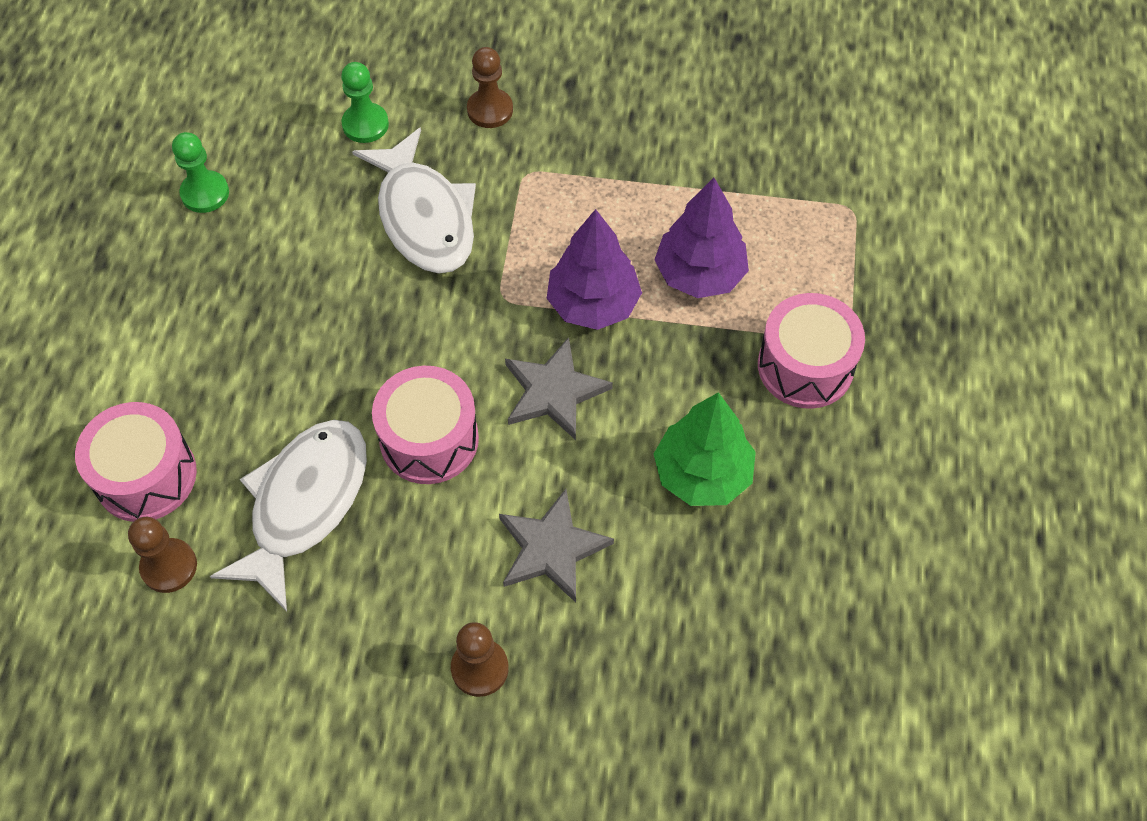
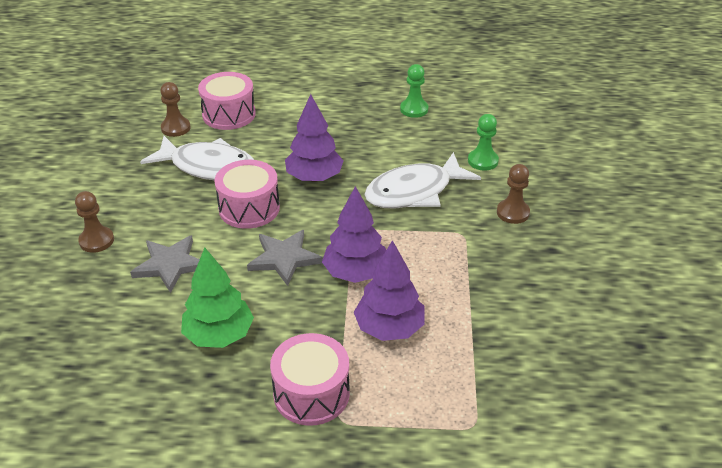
camera: 85 degrees right, 20 degrees down
none -> purple tree [285,94,344,182]

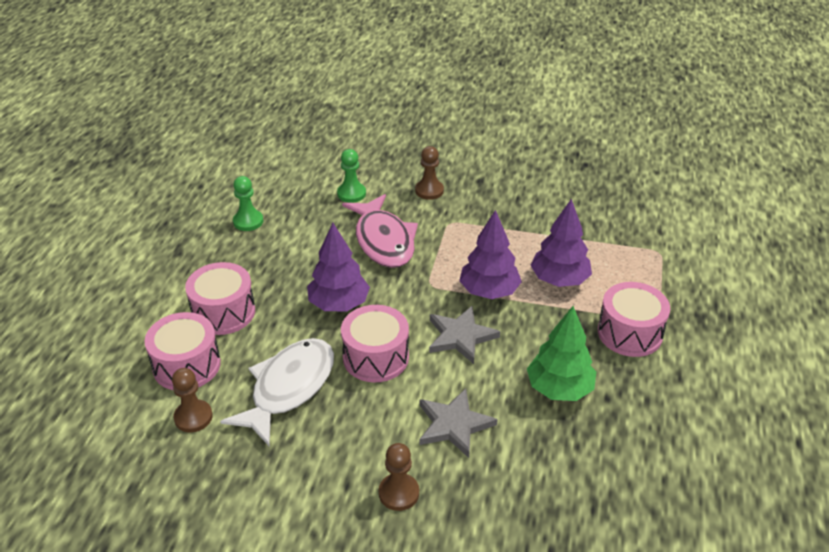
camera: 80 degrees left, 0 degrees up
white fish [364,152,481,208] -> pink fish [342,194,418,268]
none -> pink drum [185,262,255,335]

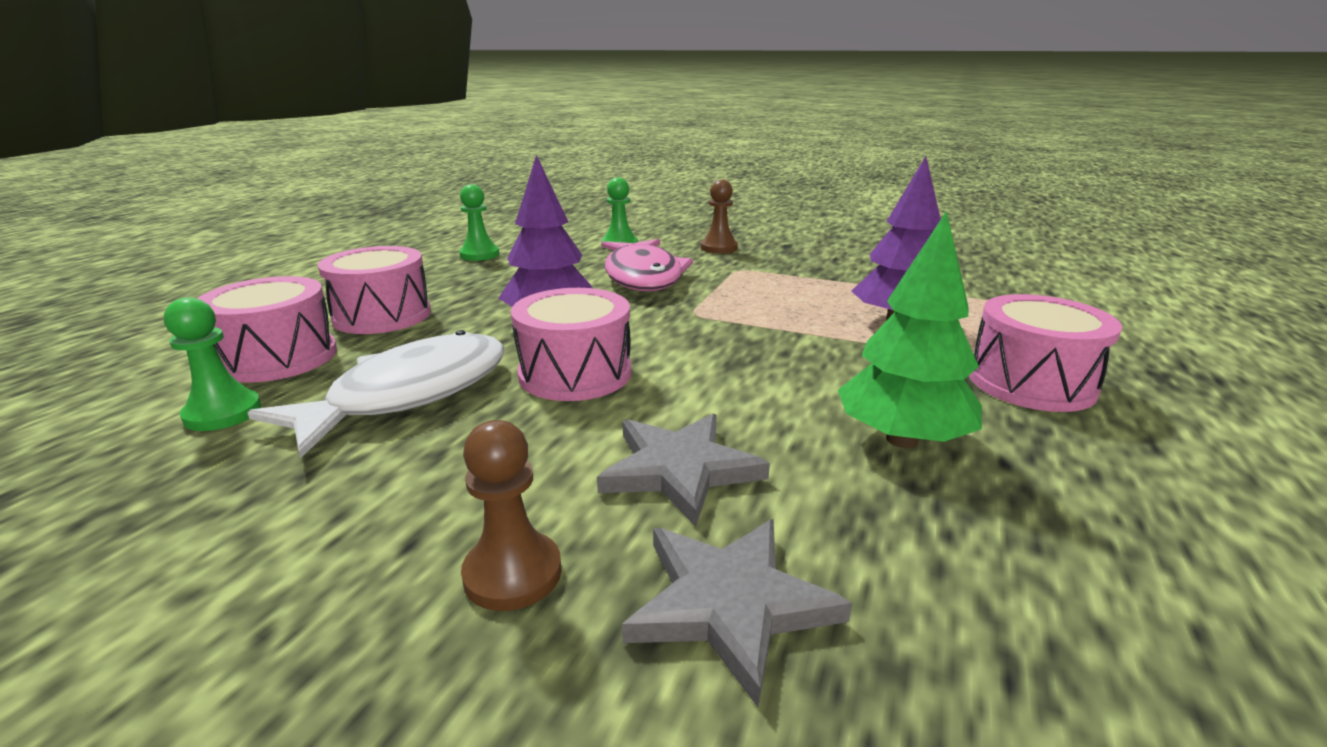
camera: 10 degrees right, 15 degrees down
brown pawn [172,368,213,433] -> green pawn [164,297,262,431]
grey star [429,306,500,364] -> grey star moved to [622,519,852,707]
purple tree [459,210,522,299] -> none

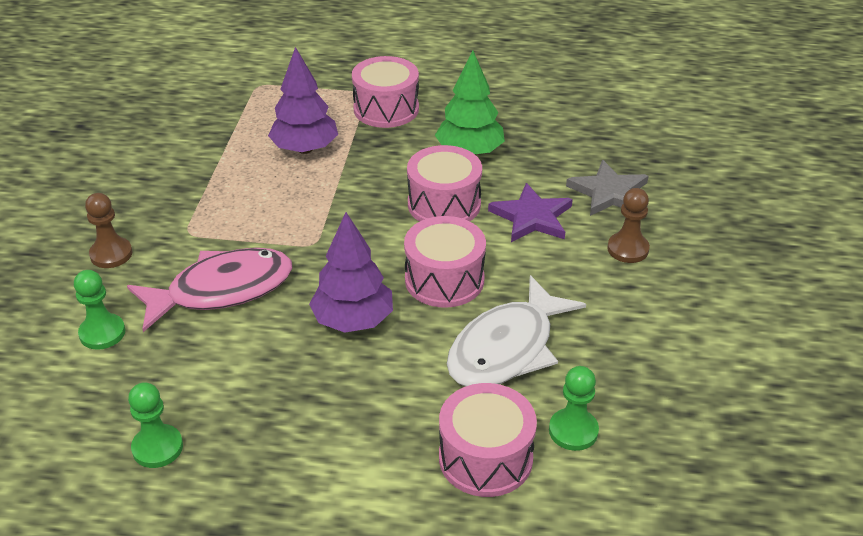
camera: 105 degrees left, 15 degrees up
white fish [247,330,504,458] -> white fish turned 75 degrees counterclockwise [447,275,586,386]
pink drum [318,246,431,334] -> pink drum moved to [407,145,482,222]
grey star [597,414,770,527] -> purple star [488,183,573,242]

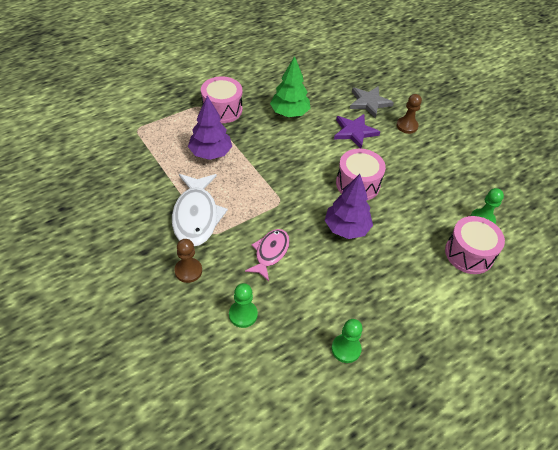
camera: 45 degrees left, 10 degrees up
pink fish [127,248,293,332] -> pink fish [245,229,290,281], size x0.63
pink drum [407,145,482,222] -> none
white fish [447,275,586,386] -> white fish moved to [172,174,228,247]

